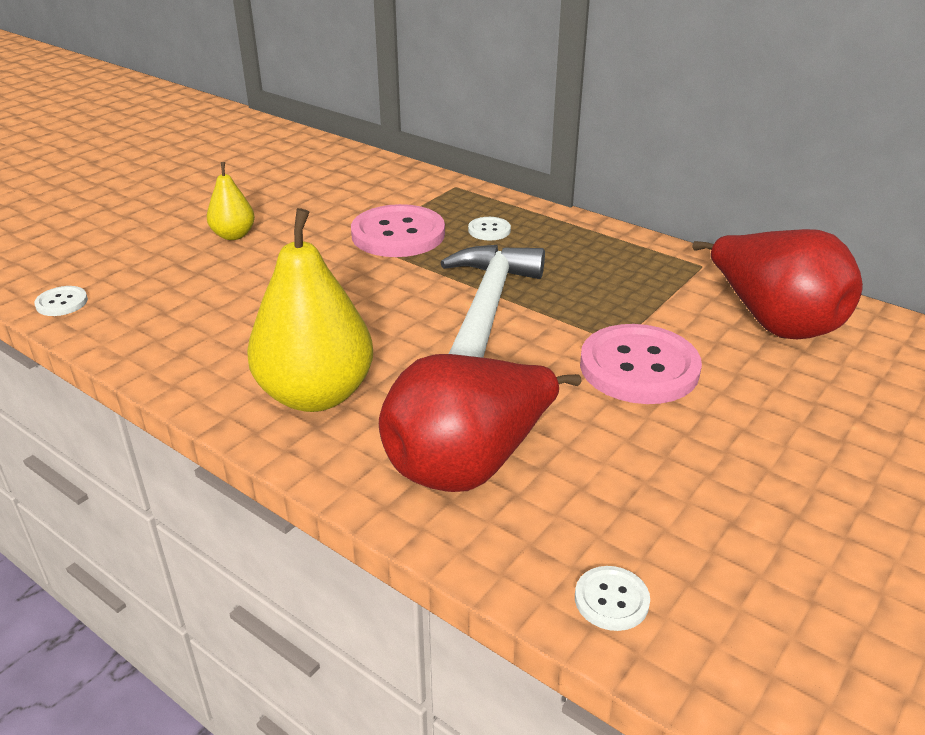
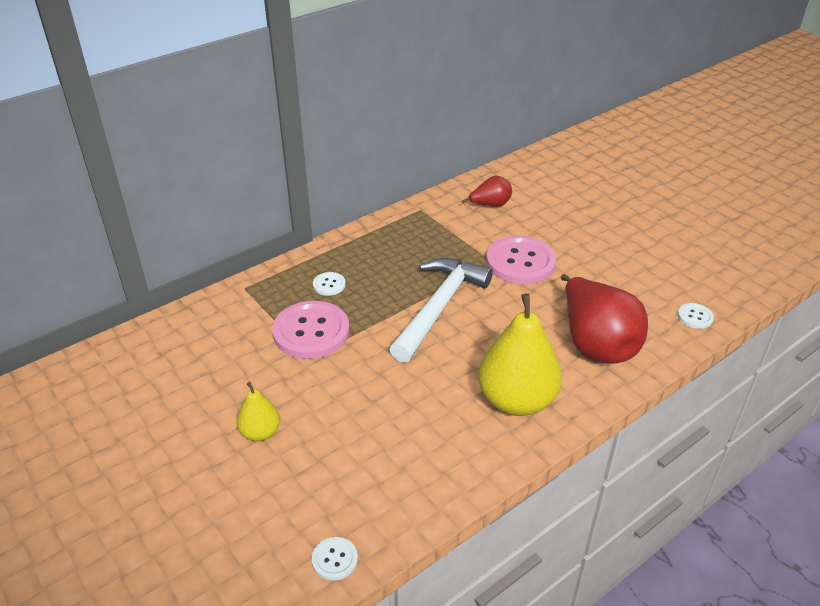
camera: 75 degrees left, 5 degrees up
white hammer [440,245,545,358] -> white hammer turned 90 degrees clockwise [389,258,493,363]
red pear [692,229,863,339] -> red pear [461,176,512,207], size x0.51

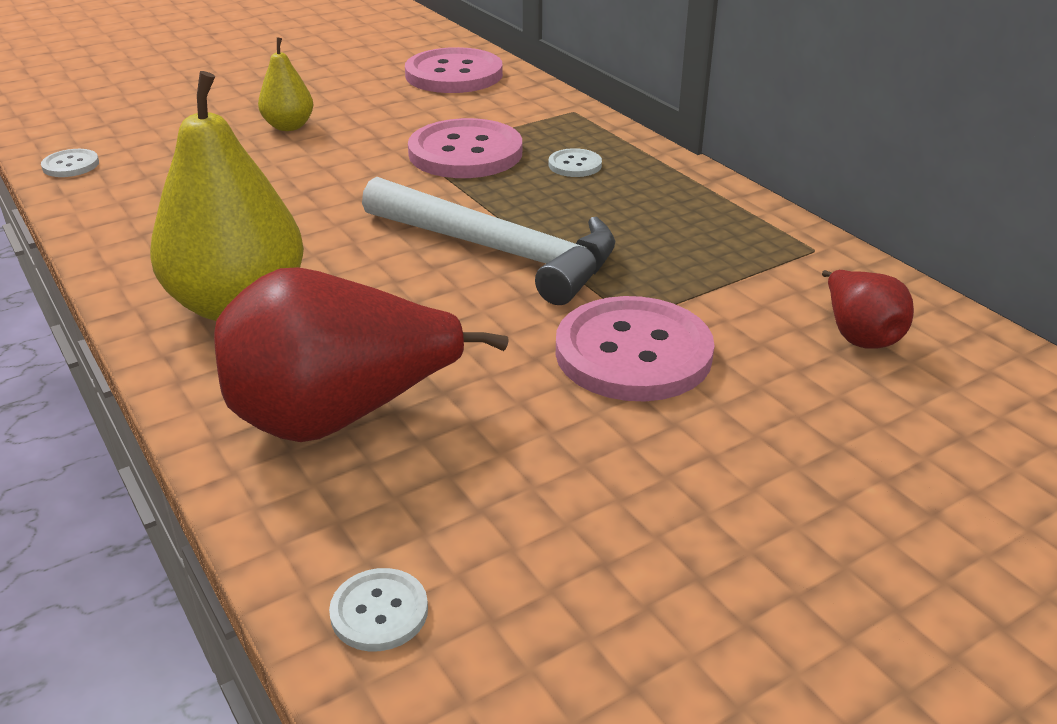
camera: 95 degrees right, 5 degrees down
none -> pink button [405,47,503,93]

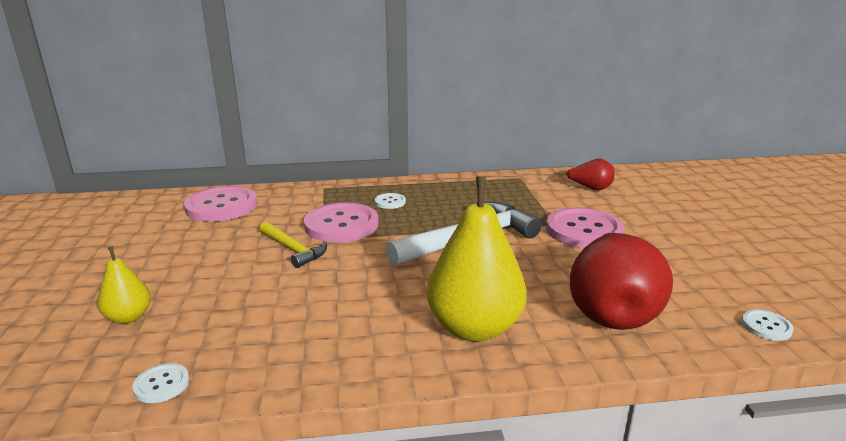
camera: 65 degrees left, 10 degrees down
yellow pear [258,37,313,131] -> yellow pear moved to [97,246,151,324]
none -> yellow hammer [259,221,327,268]

